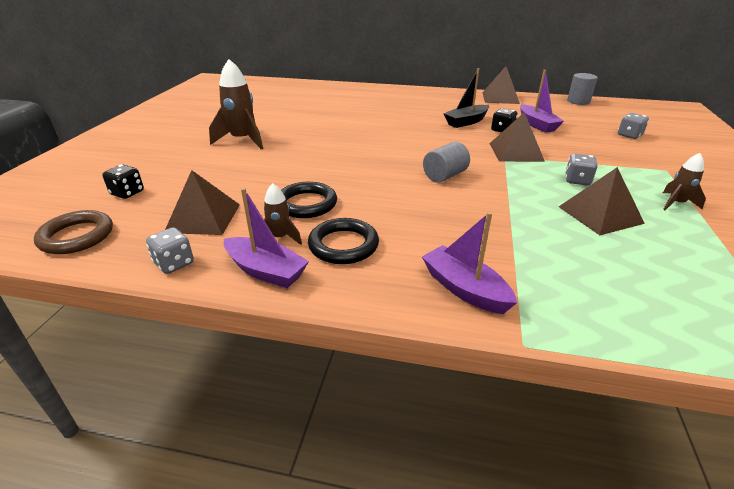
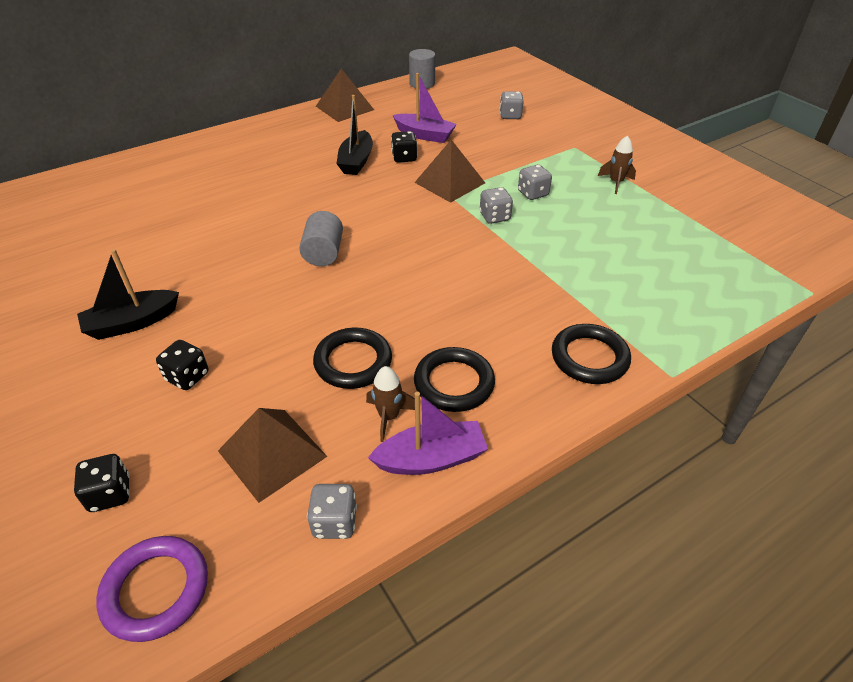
camera: 45 degrees left, 10 degrees up
brown ring [34,210,113,254] -> purple ring [96,536,208,642]
brown rocket [209,59,263,149] -> black boat [77,249,179,340]
purple boat [422,212,517,314] -> black ring [552,324,631,384]
grey cylinder [423,142,470,183] -> grey cylinder moved to [299,211,343,266]
brown pyramid [559,167,645,235] -> none
none -> black dice [156,340,209,390]
none -> grey dice [480,187,513,224]

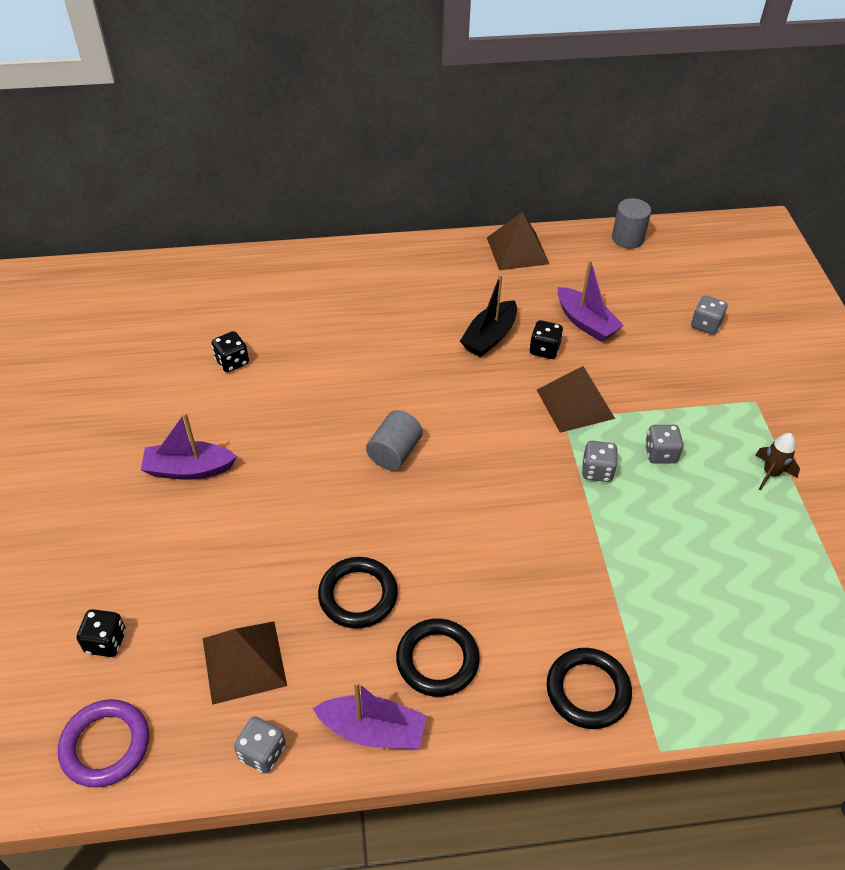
camera: 25 degrees right, 5 degrees up
black boat [77,249,179,340] -> purple boat [141,412,237,480]
black dice [156,340,209,390] -> black dice moved to [211,331,249,372]
brown rocket [366,366,415,442] -> none

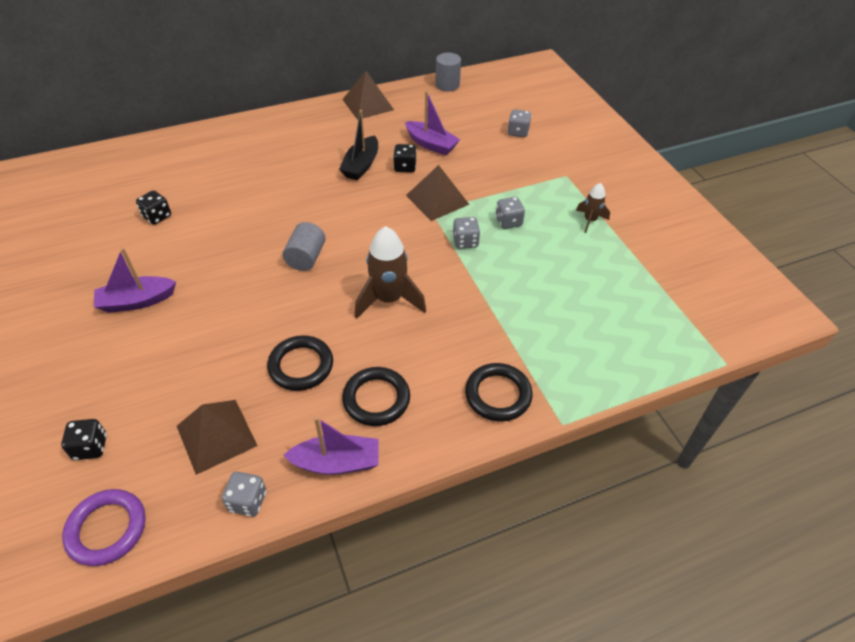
camera: 15 degrees left, 0 degrees up
none -> brown rocket [354,226,426,319]

